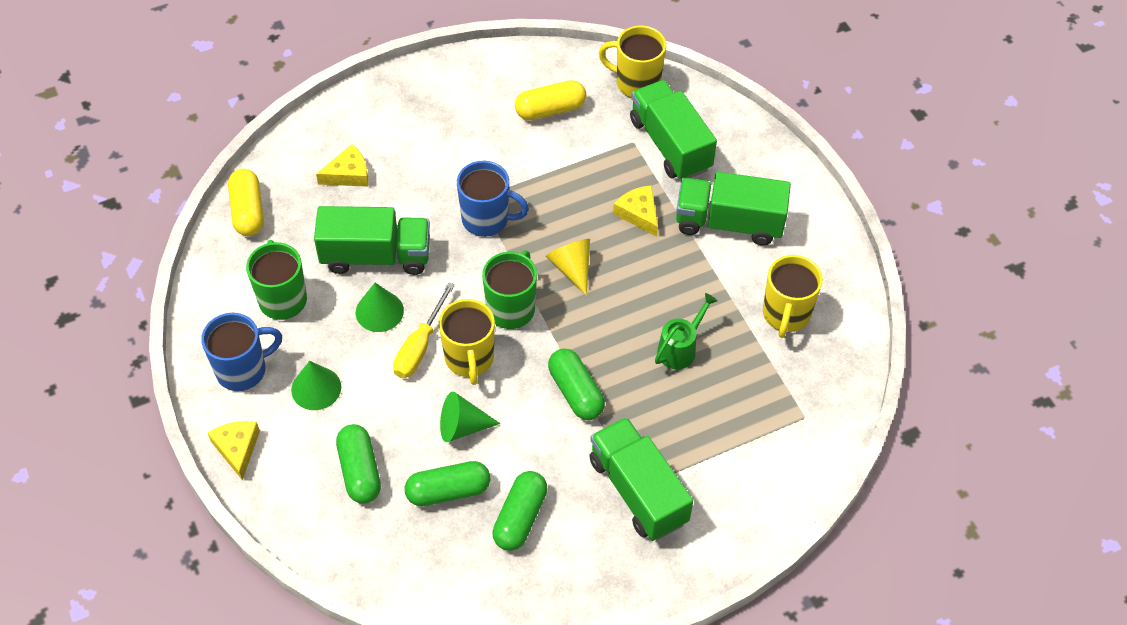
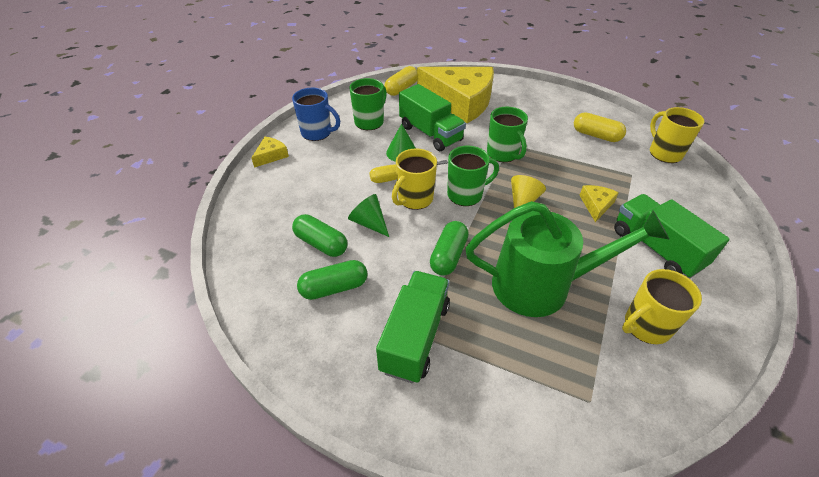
camera: 50 degrees right, 10 degrees down
green cone [291,361,341,410] -> none
yellow cheese [316,144,369,187] -> yellow cheese [417,67,494,123], size x2.47
green capsule [336,424,381,504] -> none
blue mug [457,161,529,237] -> green mug [487,107,528,162]
green truck [630,80,717,179] -> none
green watering can [655,293,717,369] -> green watering can [465,201,670,317], size x2.28

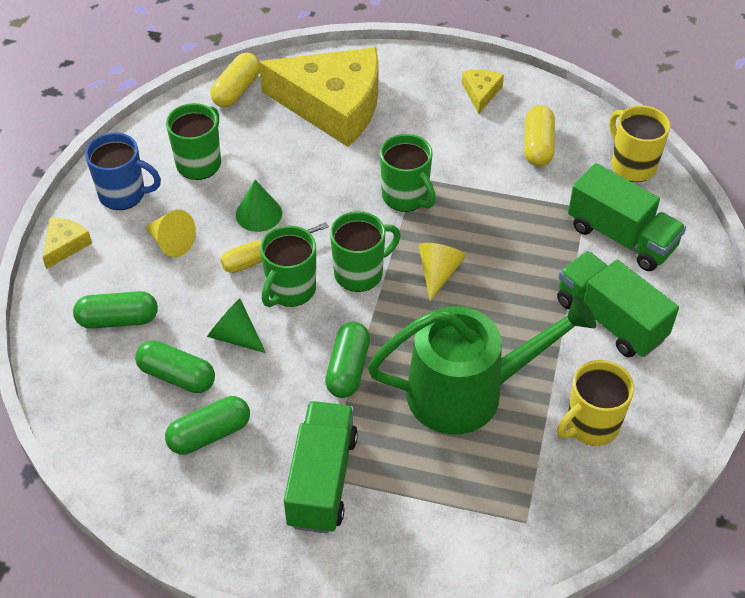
camera: 10 degrees left, 5 degrees up
yellow mug [392,148,437,210] -> green mug [260,226,316,307]
green truck [399,84,466,151] -> green truck moved to [568,163,686,271]
yellow capsule [574,112,626,142] -> yellow capsule turned 75 degrees clockwise [524,105,555,167]
yellow cheese [579,185,619,222] -> yellow cheese moved to [462,70,504,114]
none -> green capsule [73,291,158,329]
none -> yellow cone [145,210,196,257]

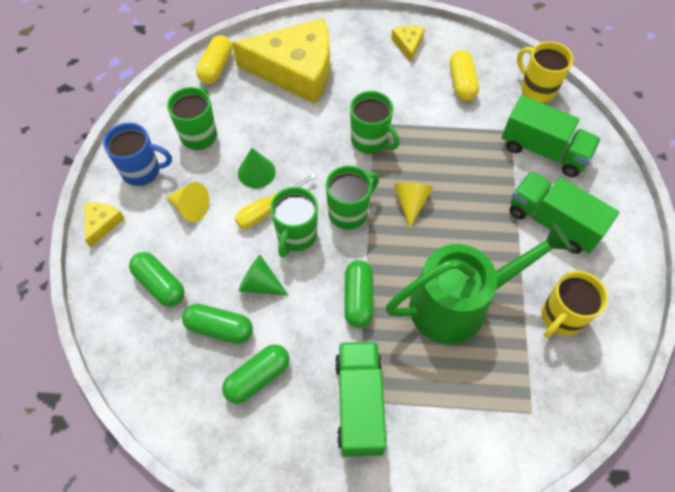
camera: 10 degrees left, 10 degrees up
green capsule [73,291,158,329] -> green capsule turned 60 degrees clockwise [129,252,185,307]

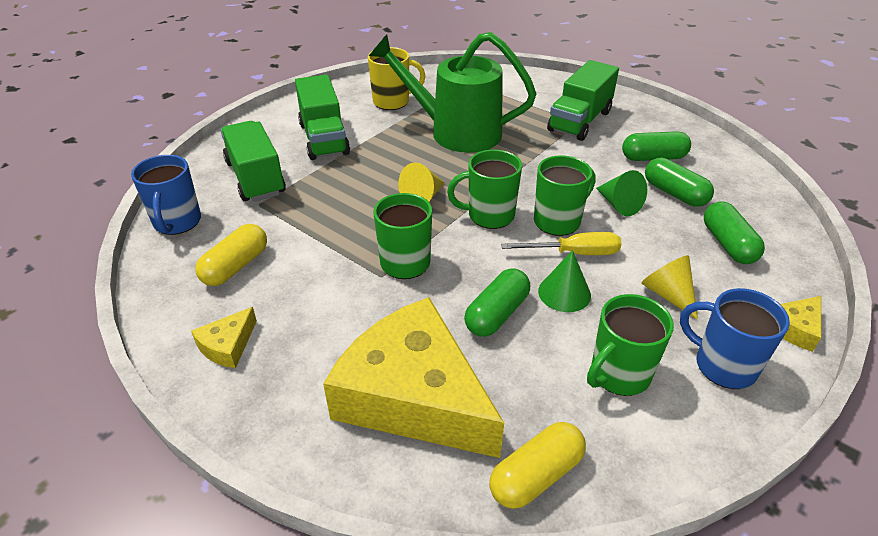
camera: 145 degrees left, 20 degrees down
green capsule [344,260,373,328] -> green capsule moved to [464,268,530,337]
yellow mug [517,41,573,103] -> blue mug [131,155,201,235]

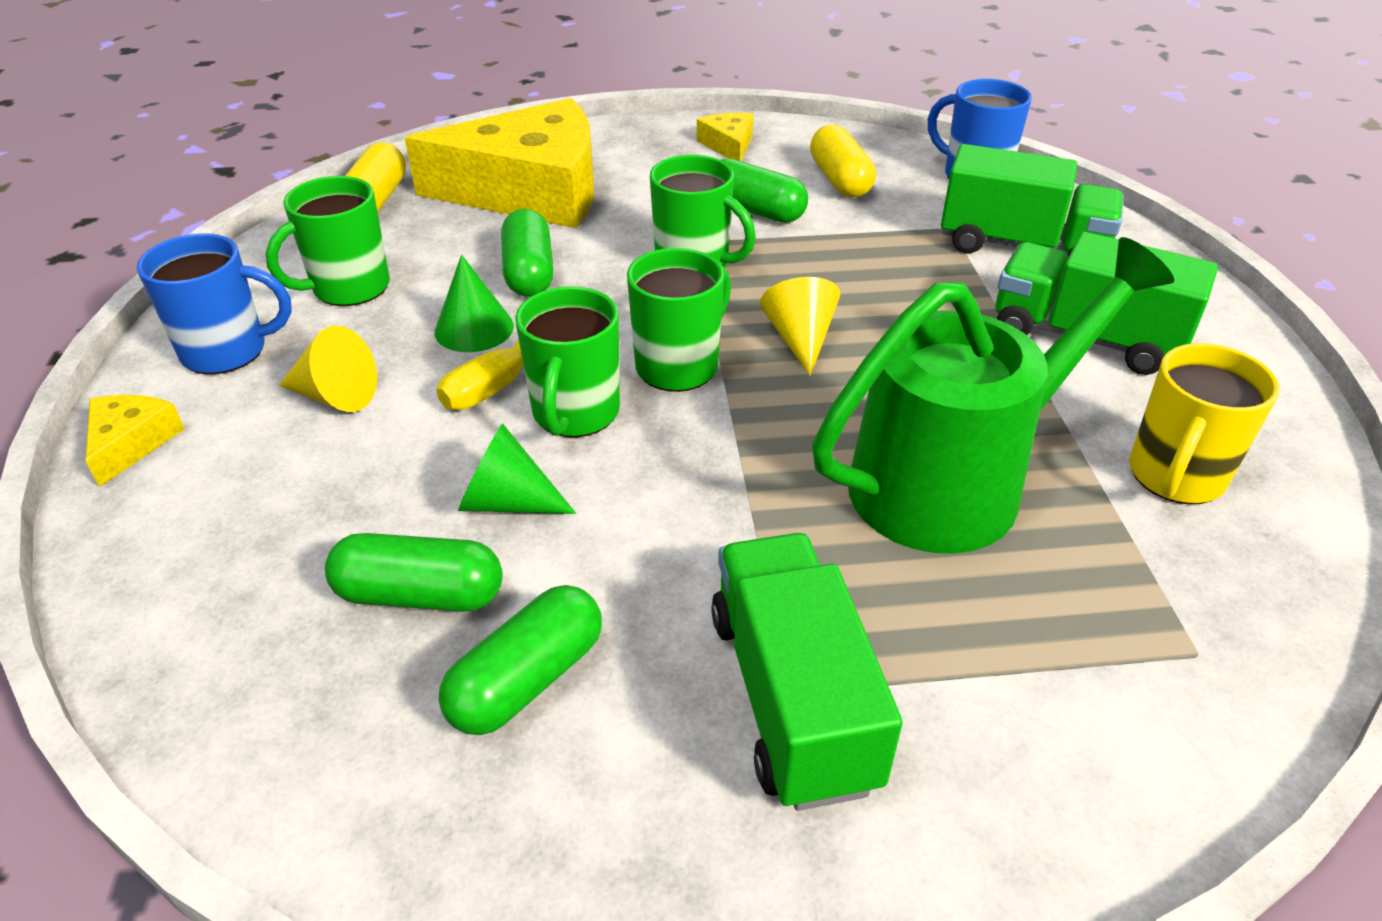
camera: 135 degrees right, 0 degrees up
green mug [587,294,674,396] -> green mug turned 135 degrees counterclockwise [266,176,390,306]
green capsule [704,201,765,264] -> green capsule moved to [721,158,808,223]

